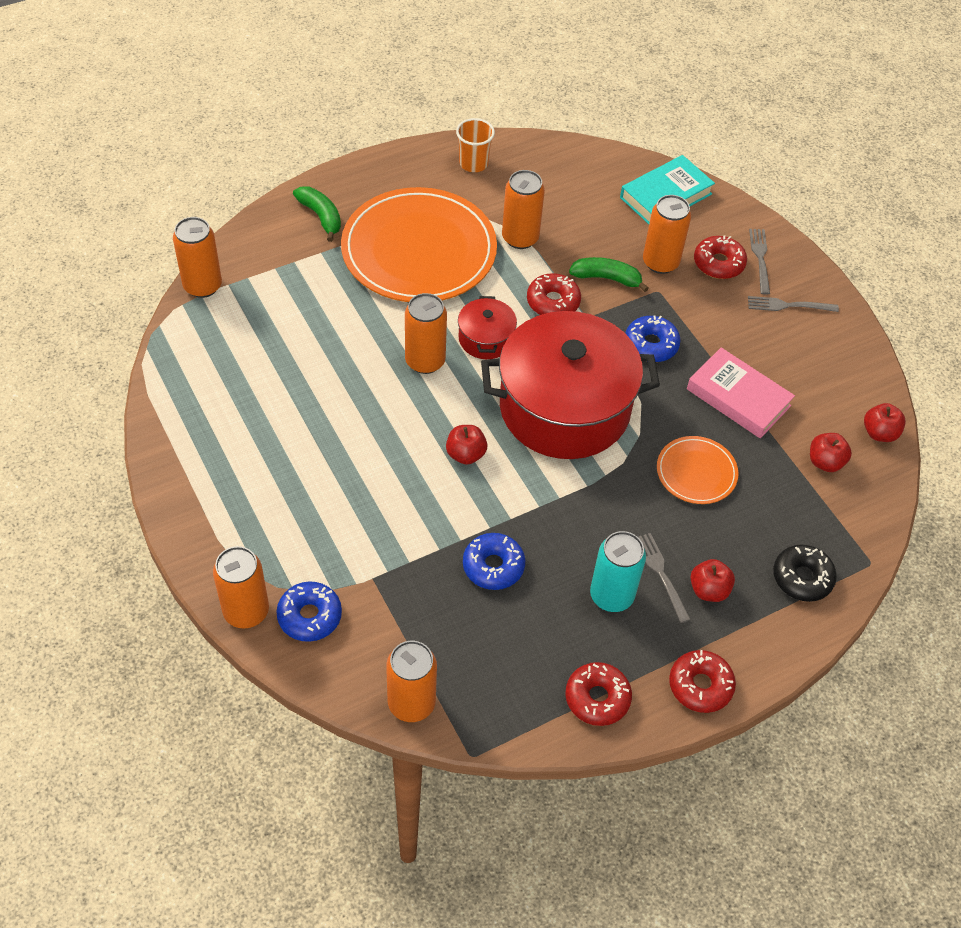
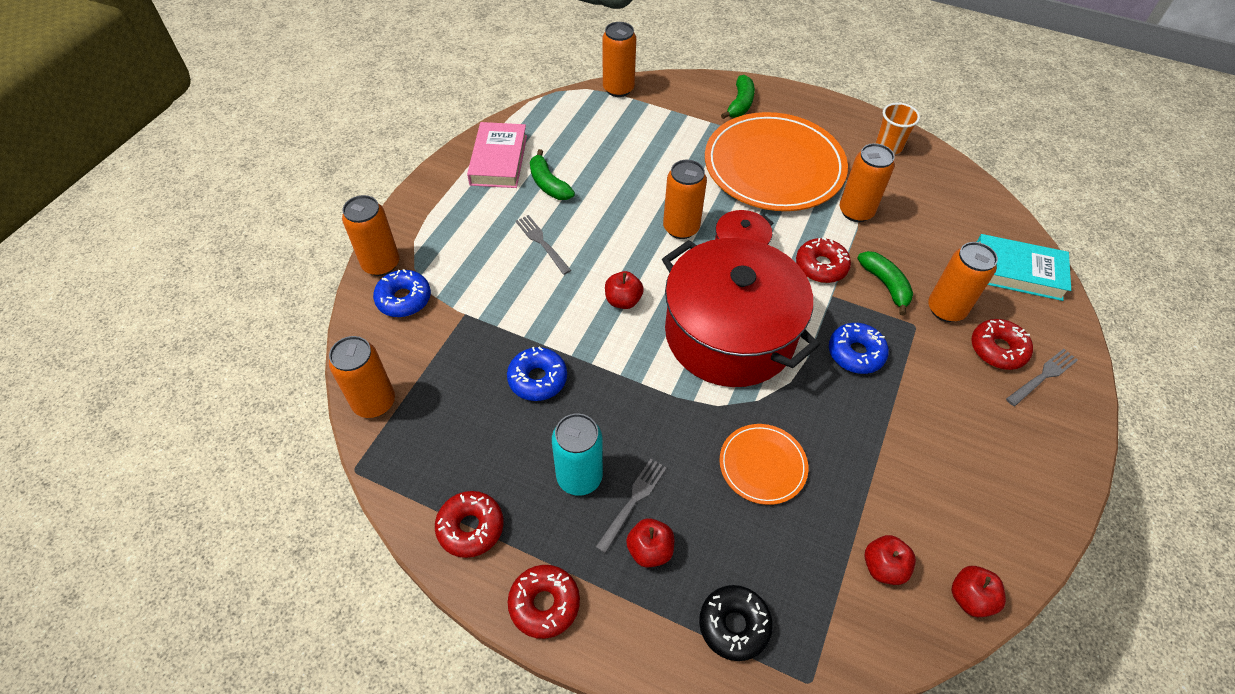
camera: 55 degrees right, 0 degrees up
pink book [687,348,795,438] -> pink book moved to [467,122,527,188]
grey fork [748,296,839,312] -> grey fork moved to [516,215,571,275]
none -> green banana [530,149,575,200]

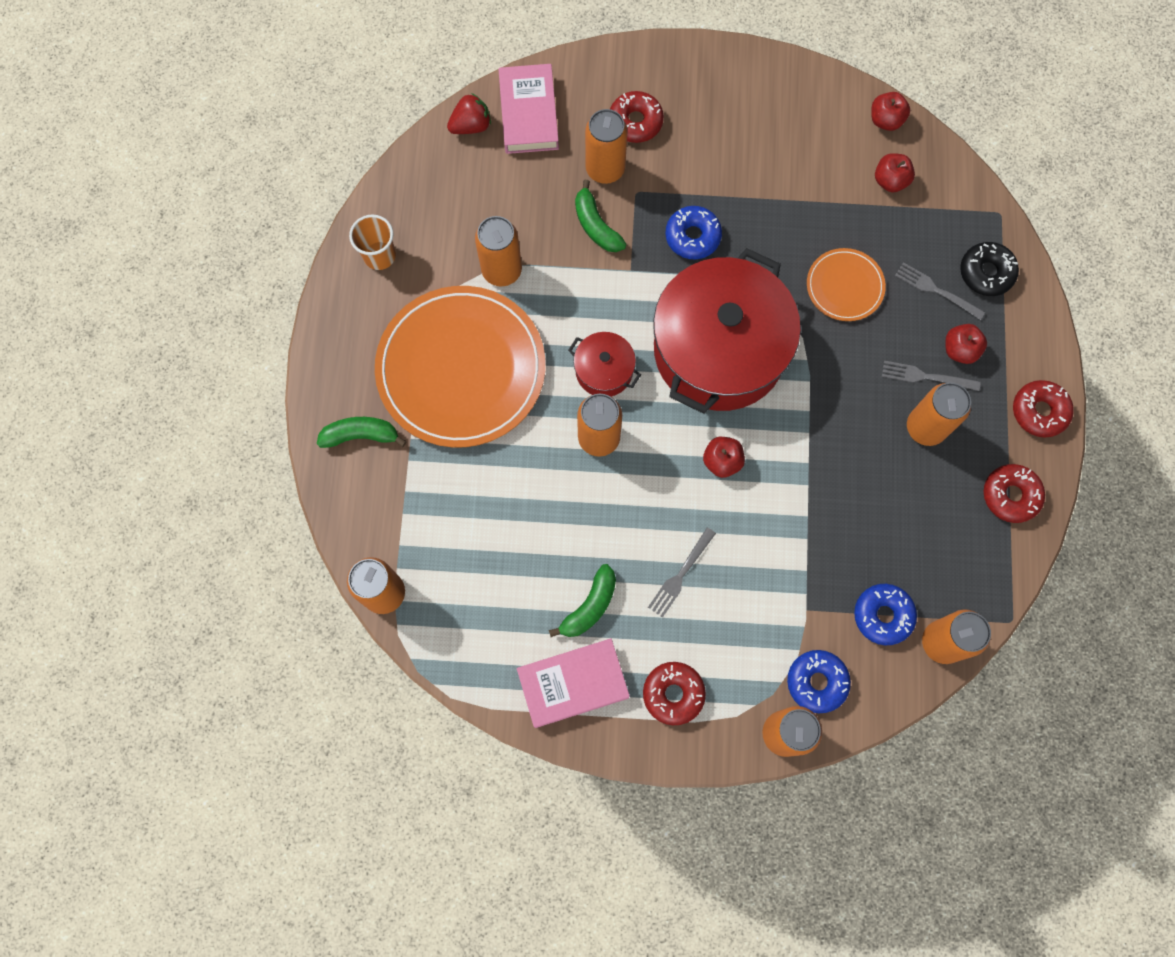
camera: 110 degrees left, 20 degrees up
blue donut [507,347,567,401] -> blue donut moved to [854,584,917,645]
turquoise can [552,413,603,496] -> orange can [907,383,971,446]
red donut [796,237,851,283] -> red donut moved to [643,662,706,725]
green banana [857,251,913,316] -> green banana turned 75 degrees counterclockwise [575,180,626,252]
turquoise book [977,234,1071,301] -> pink book [498,64,559,154]
grey fork [1006,349,1078,406] -> grey fork moved to [895,262,985,320]
none -> red strawberry [447,93,491,134]

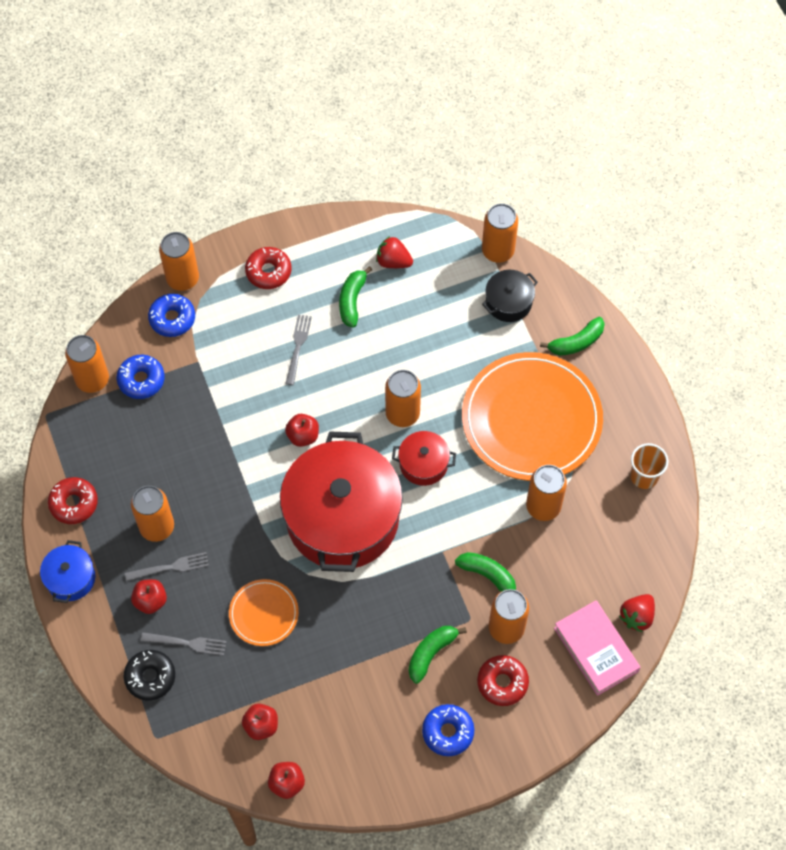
camera: 155 degrees right, 10 degrees down
pink book [517,638,630,728] -> none
blue donut [665,206,722,260] -> blue donut moved to [422,704,474,756]
red donut [1013,380,1074,438] -> blue pot [40,540,95,603]
none -> red strawberry [376,236,413,268]
none -> green banana [409,626,467,684]
none -> black pot [482,270,538,322]

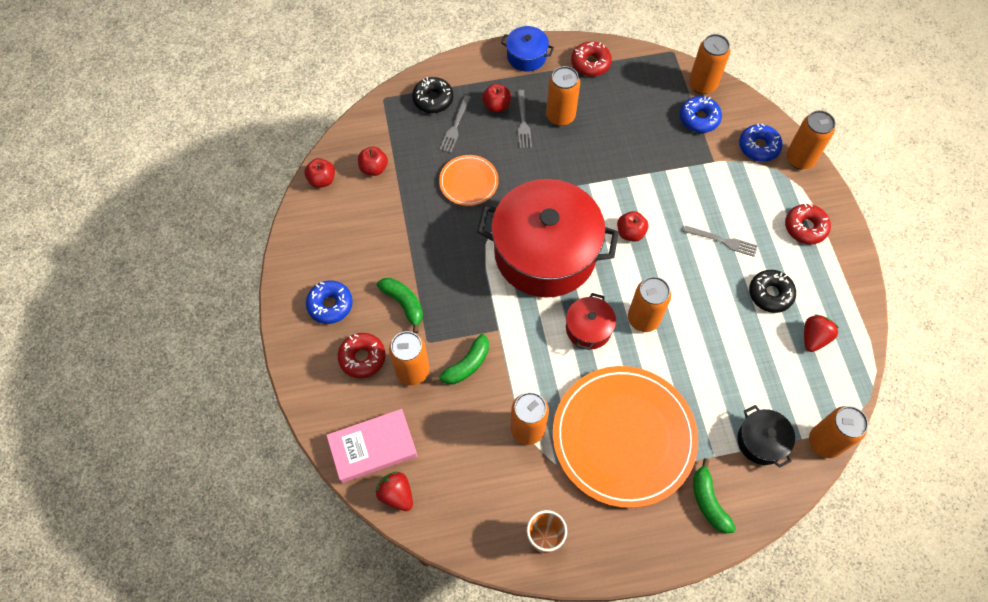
camera: 100 degrees right, 0 degrees up
green banana [339,266,372,328] -> black donut [749,270,796,313]

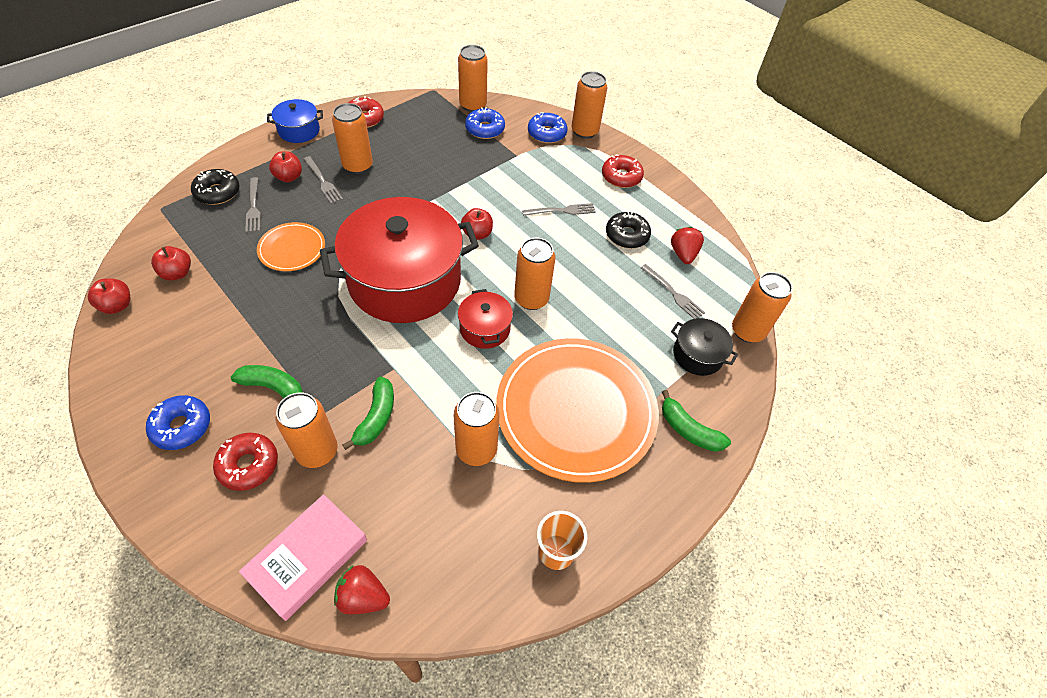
camera: 35 degrees left, 10 degrees down
none -> grey fork [641,264,705,319]

